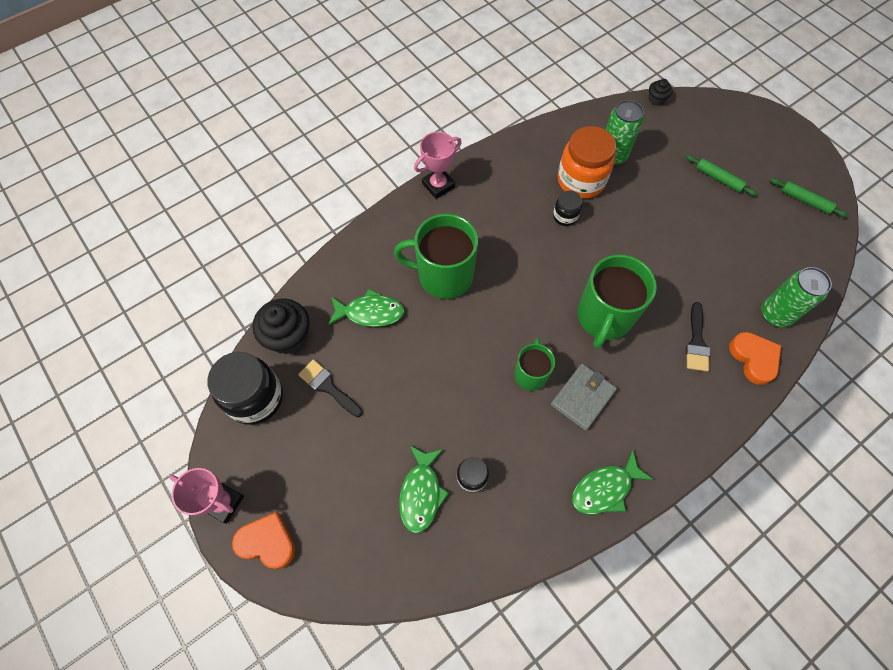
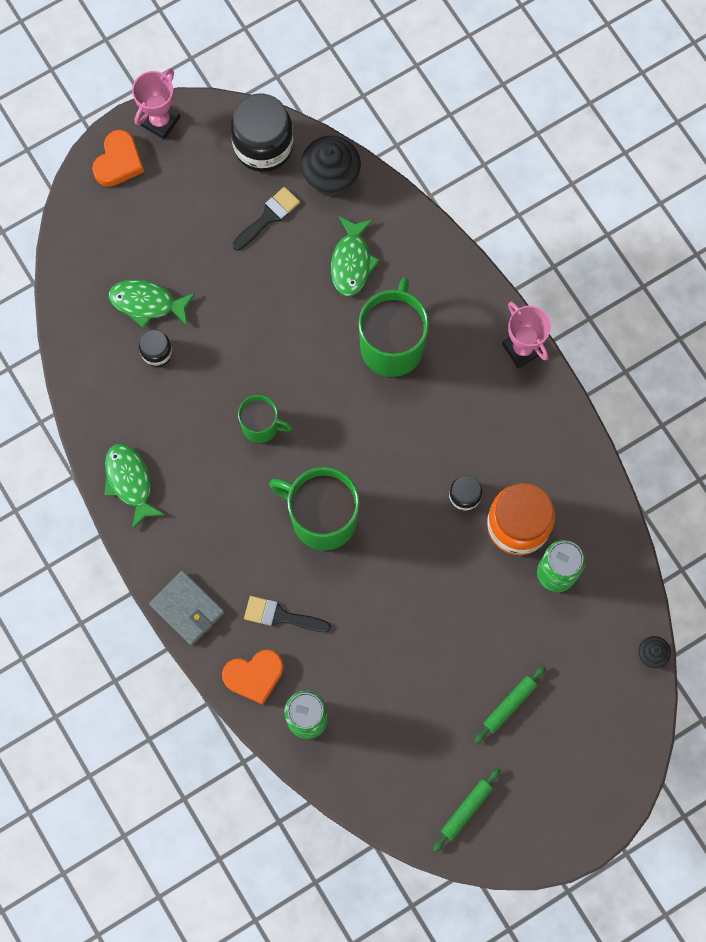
camera: 95 degrees right, 10 degrees up
grey wallet [551,364,617,431] -> grey wallet moved to [149,571,225,645]

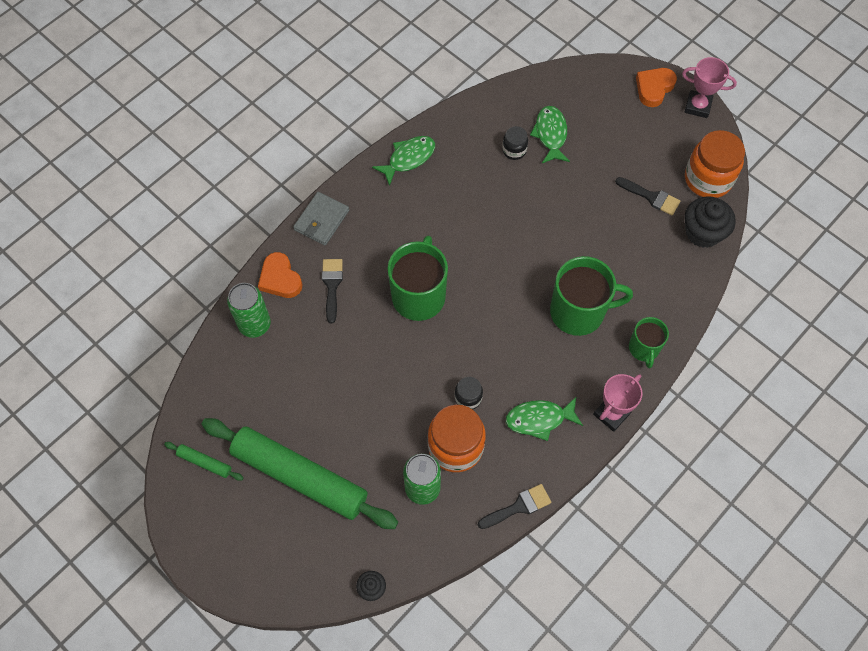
camera: 75 degrees right, 10 degrees down
orange heart [92,130,144,187] -> orange heart turned 120 degrees clockwise [636,68,677,107]
black jar [231,93,294,172] -> orange jar [685,130,745,198]
green mug [238,395,292,443] -> green mug moved to [629,317,669,368]
green fish [331,216,380,296] -> green fish moved to [506,396,583,441]
green rolling pin [475,666,546,743] -> green rolling pin [202,418,398,529], size x2.49
none -> black brush [478,484,551,529]

